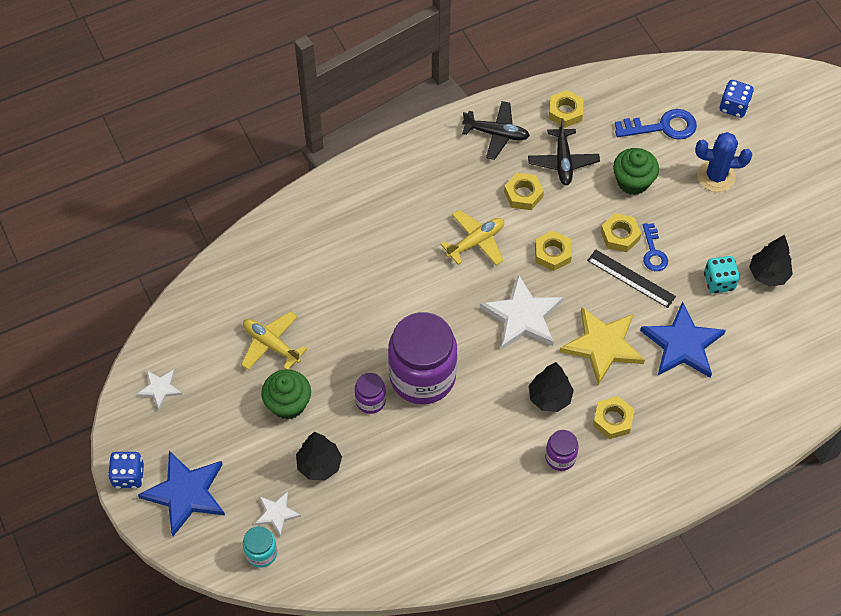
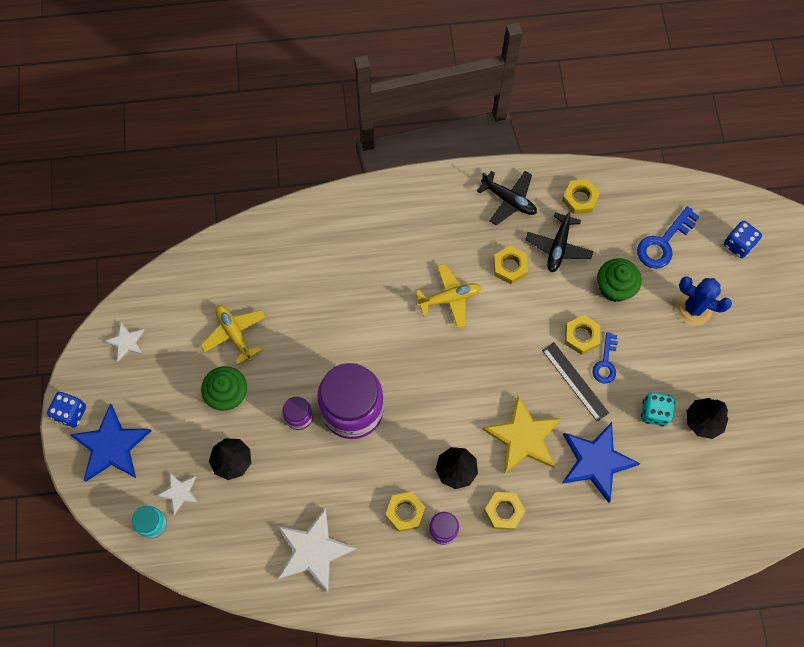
camera: 20 degrees right, 10 degrees up
white star [480,274,563,350] -> white star moved to [277,508,357,592]
yellow nut [535,230,572,271] -> yellow nut moved to [385,492,425,532]
blue key [615,109,697,140] -> blue key turned 120 degrees clockwise [637,206,700,269]

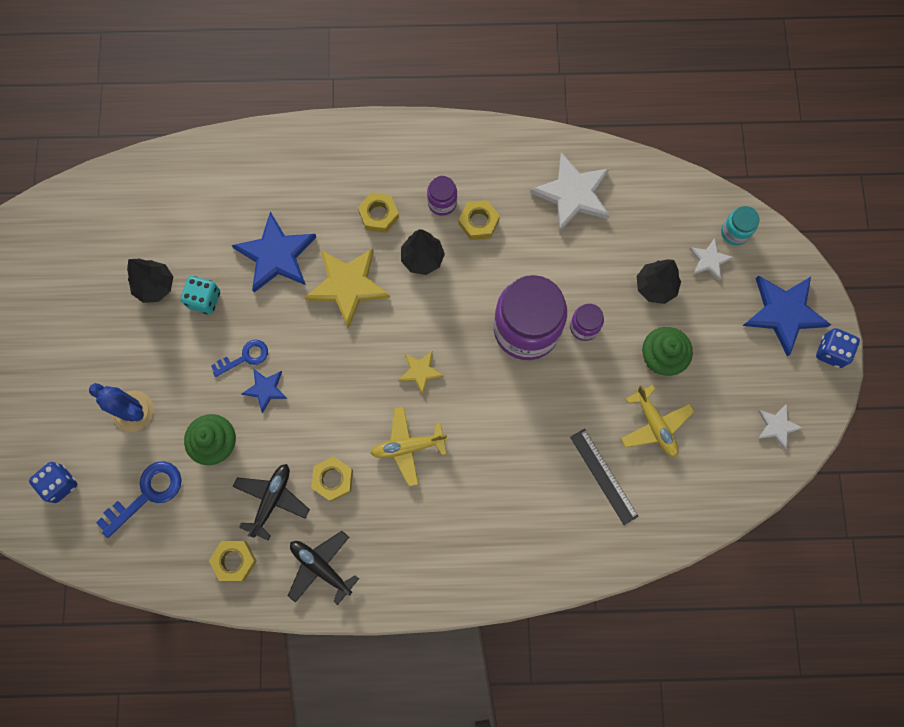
camera: 175 degrees left, 5 degrees up
black ruler [542,342,609,421] -> black ruler moved to [570,429,639,525]
yellow nut [565,315,600,355] -> blue star [242,368,287,413]
blue key [592,332,618,383] -> blue key turned 45 degrees clockwise [211,340,268,377]
none -> yellow star [398,351,444,395]

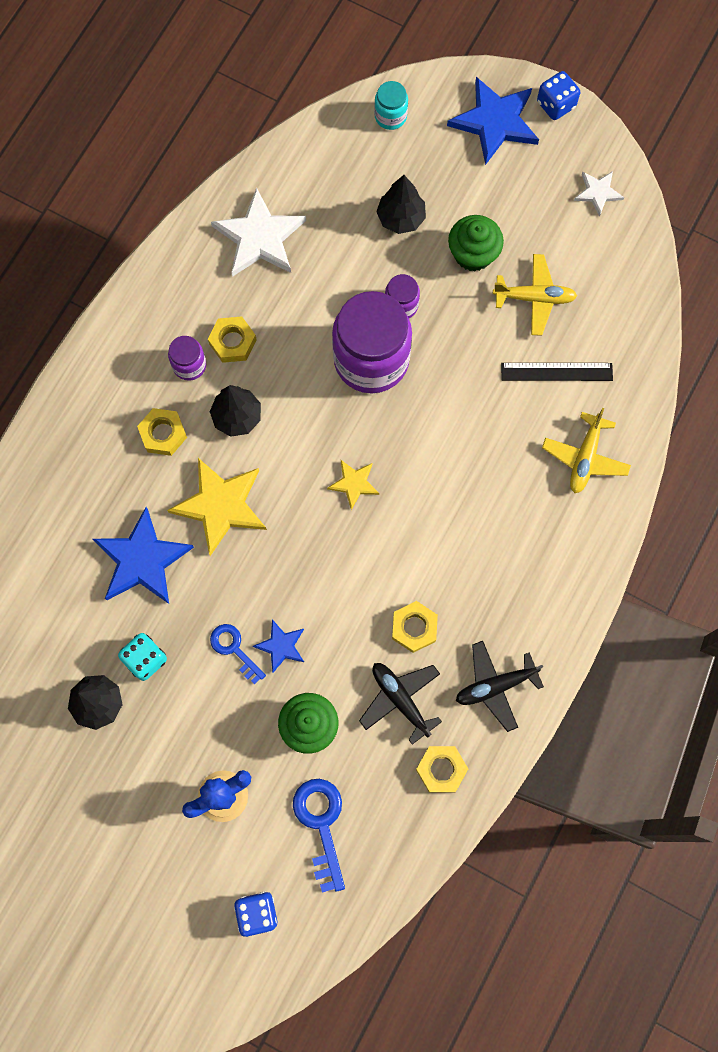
camera: 60 degrees left, 0 degrees up
blue key [211,340,268,377] -> blue key turned 45 degrees counterclockwise [210,624,266,684]
yellow plane [370,407,447,486] -> yellow plane moved to [542,408,631,493]
white star [690,238,734,281] -> none

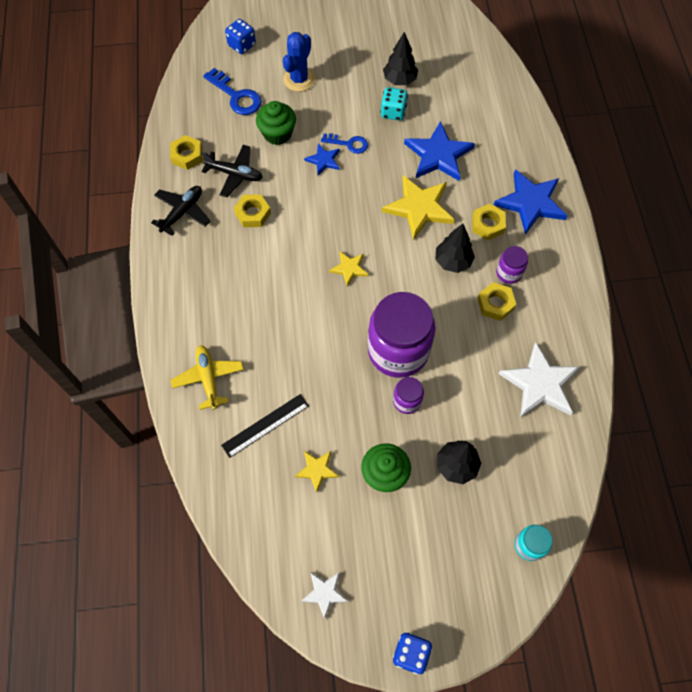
camera: 145 degrees right, 10 degrees down
blue star [447,77,539,165] -> blue star moved to [494,169,568,235]
yellow plane [493,254,577,336] -> yellow star [295,451,339,493]

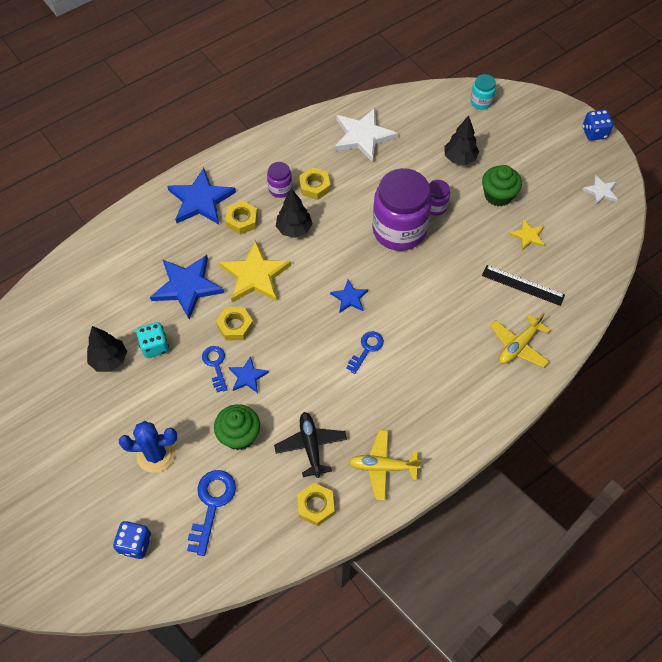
camera: 120 degrees left, 5 degrees down
black plane [151,186,210,236] -> yellow plane [349,430,422,500]
yellow nut [234,194,271,227] -> yellow nut moved to [216,307,254,341]
yellow star [329,251,369,286] -> blue star [330,280,368,313]
none -> blue key [346,331,384,374]

